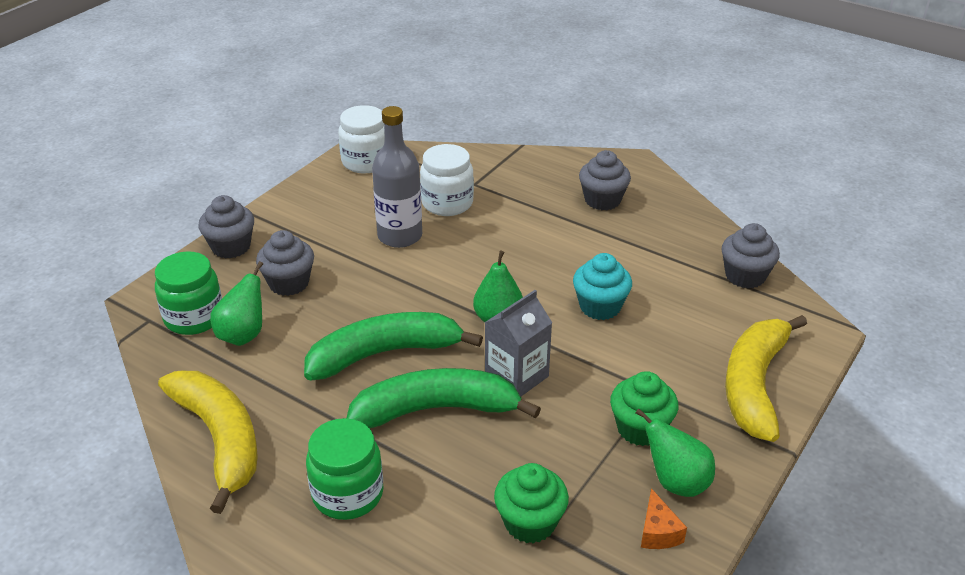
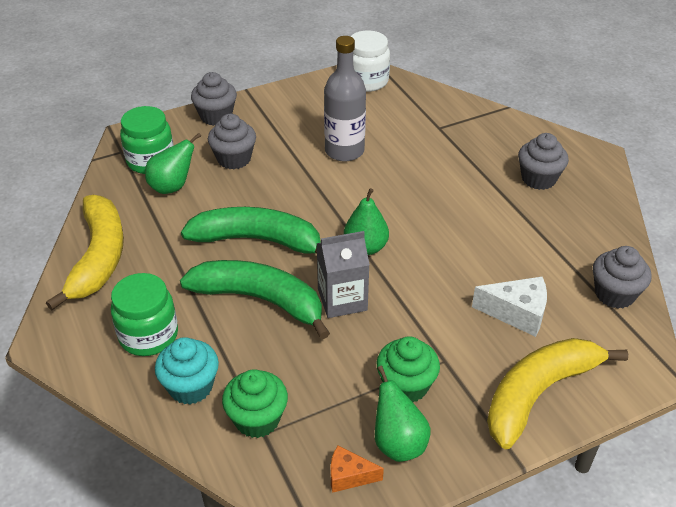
camera: 30 degrees right, 5 degrees up
white jar [420,144,474,216] -> none
turquoise cupcake [573,253,632,320] -> turquoise cupcake moved to [155,337,219,404]
orange cheese [641,488,687,549] -> orange cheese turned 75 degrees clockwise [331,446,384,493]
none -> white cheese [472,277,547,337]

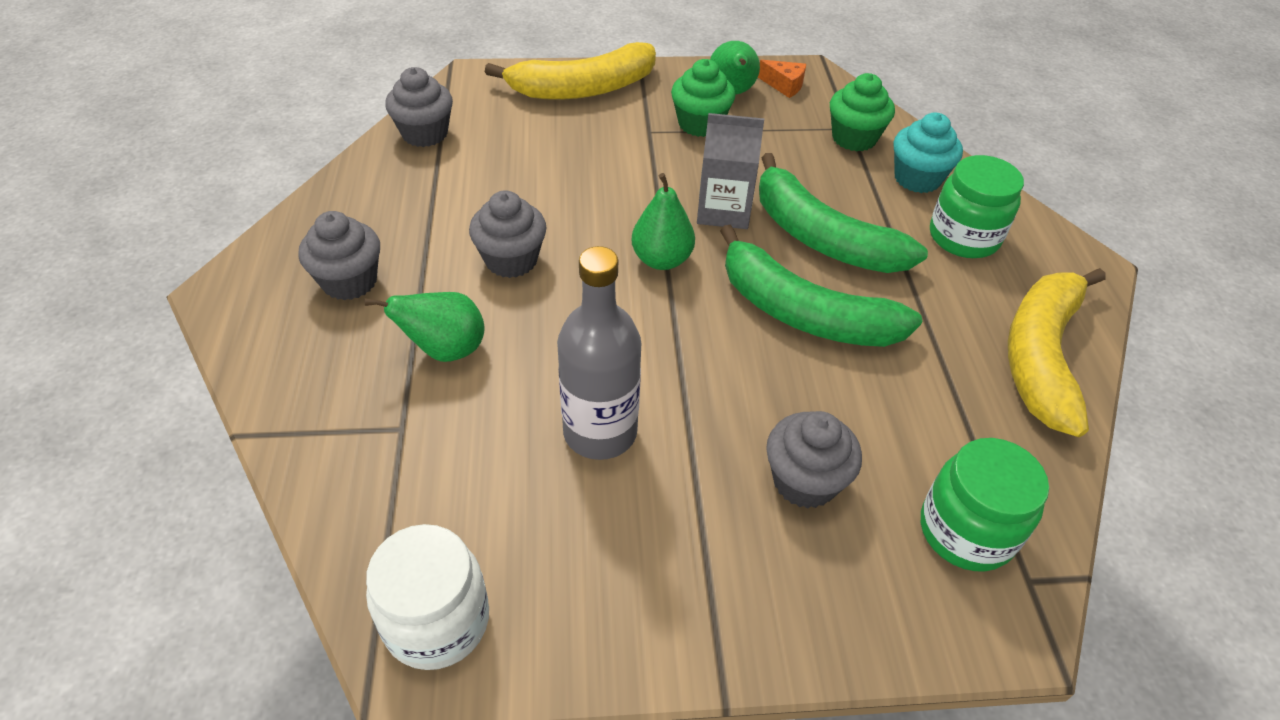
camera: 160 degrees left, 5 degrees up
green pear [145,133,201,194] -> green pear moved to [365,292,485,362]
grey cupcake [191,72,237,126] -> grey cupcake moved to [469,190,547,278]
white cheese [472,277,547,337] -> none

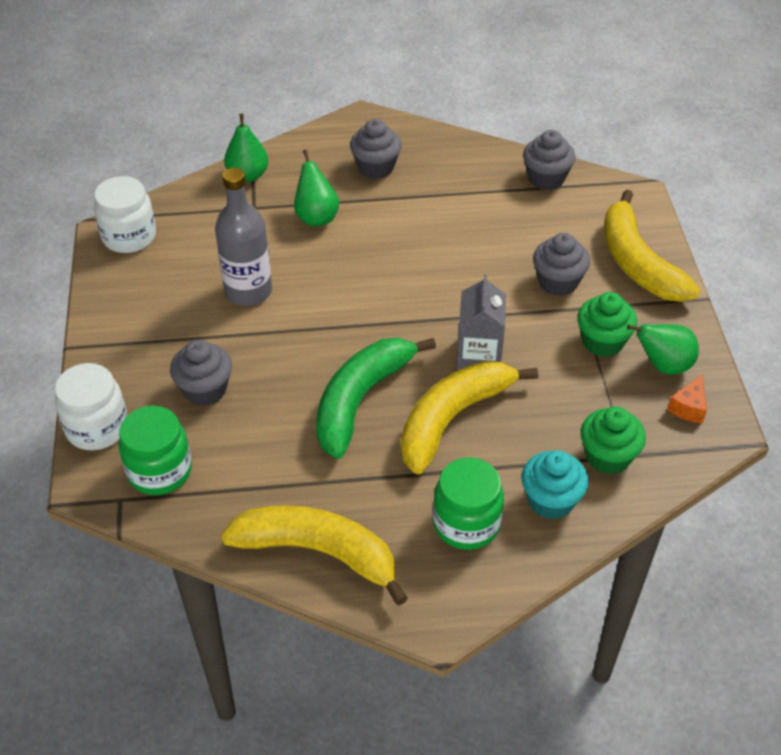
camera: 90 degrees right, 0 degrees up
grey cupcake [469,190,547,278] -> grey cupcake moved to [533,233,590,296]
green pear [632,173,695,270] -> green pear moved to [224,114,268,182]
green banana [759,153,928,273] -> yellow banana [401,361,538,475]
none -> white jar [55,363,127,450]

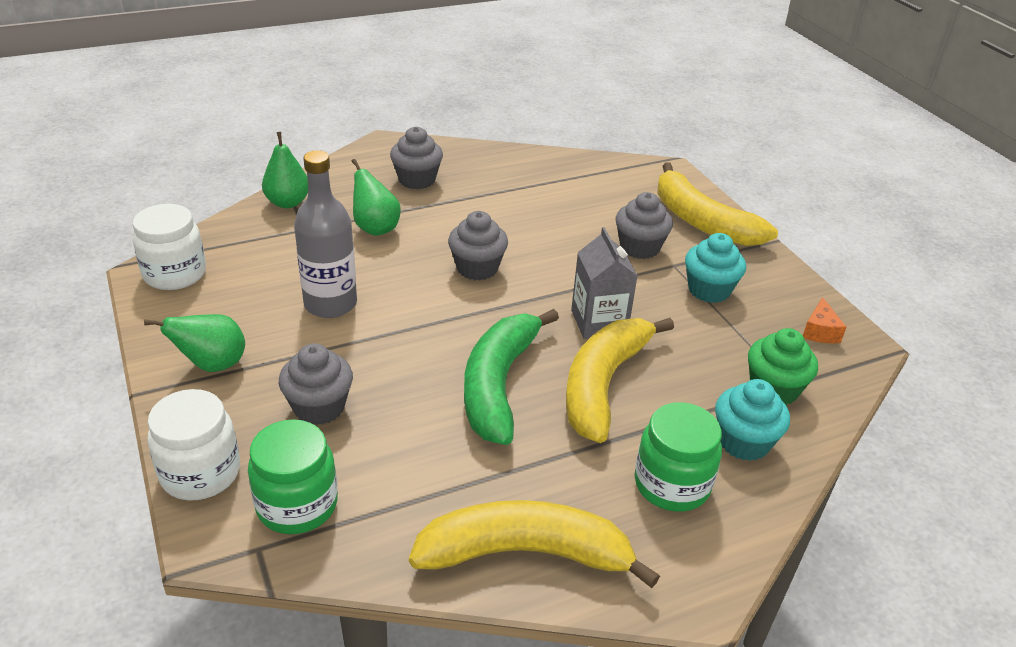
camera: 20 degrees left, 10 degrees down
grey cupcake [523,130,576,190] -> grey cupcake moved to [448,211,508,280]
green cupcake [577,292,637,357] -> turquoise cupcake [685,233,746,303]
green pear [627,324,699,375] -> green pear moved to [144,314,245,372]

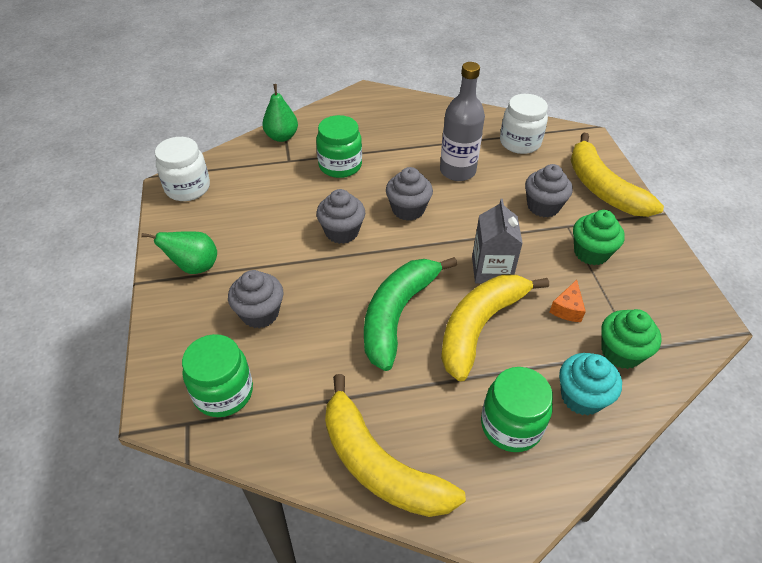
camera: 15 degrees right, 10 degrees up
white jar [148,389,240,500] -> white jar moved to [500,94,548,154]
grey bottle [294,150,357,318] -> grey bottle moved to [440,62,485,181]
green pear [351,159,401,236] -> green jar [316,115,362,178]
grey cupcake [390,127,443,189] -> grey cupcake moved to [316,189,365,244]
yellow banana [409,500,660,588] -> yellow banana turned 150 degrees counterclockwise [325,374,466,517]
turquoise cupcake [685,233,746,303] -> green cupcake [573,210,625,265]
orange cheese [803,297,846,344] -> orange cheese moved to [550,280,586,322]

